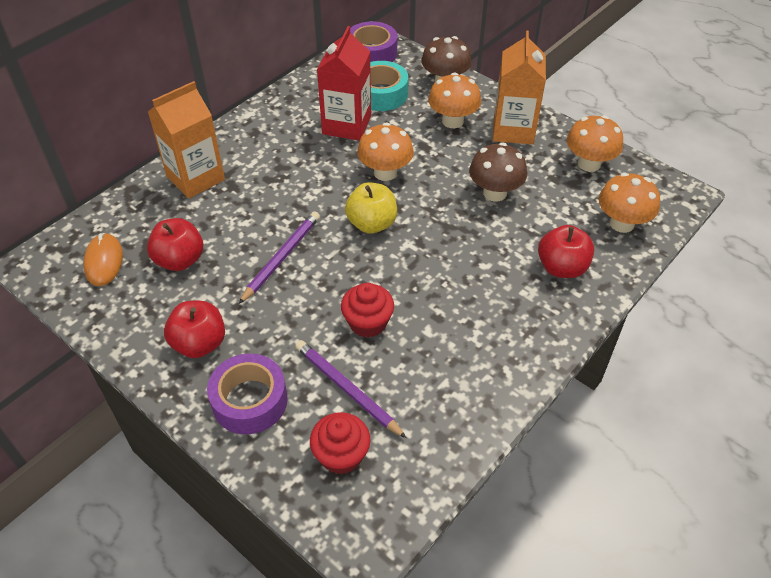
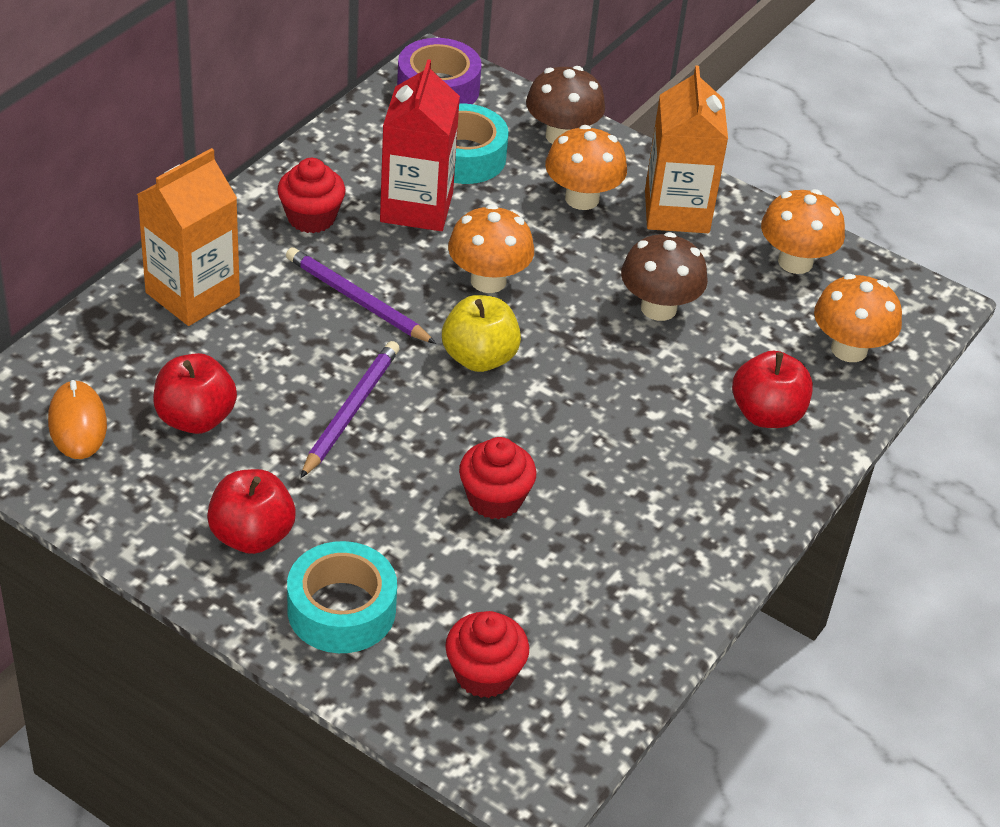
camera: 10 degrees left, 5 degrees down
purple tape [207,354,288,434] -> turquoise tape [287,541,397,653]
purple pencil [295,340,407,439] -> purple pencil moved to [286,247,436,344]
none -> red cupcake [277,158,345,233]

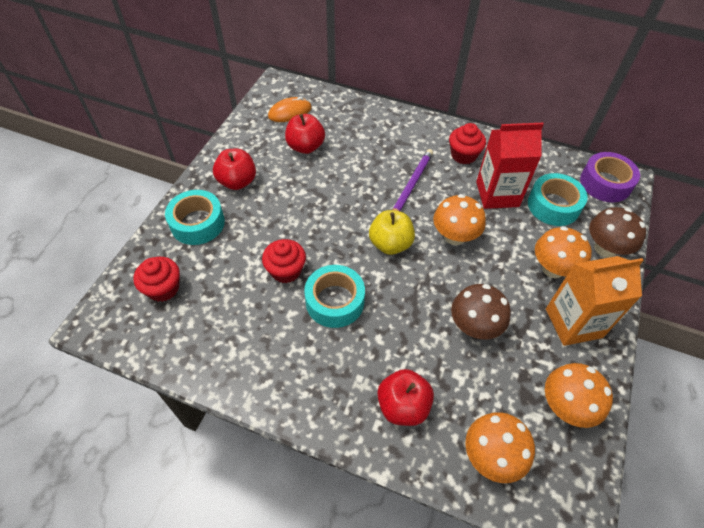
camera: 80 degrees right, 10 degrees up
orange carton [137,148,240,326] -> none
purple pencil [300,341,399,478] -> none
none -> turquoise tape [304,265,365,328]

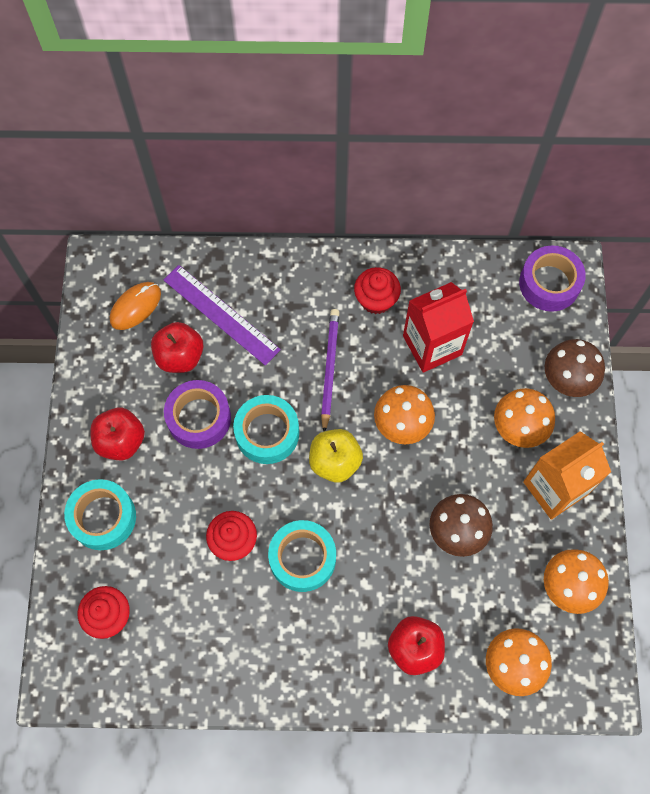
camera: 20 degrees left, 15 degrees up
turquoise tape [528,173,587,226] -> turquoise tape moved to [233,395,299,464]
none -> purple ruler [164,265,281,366]
none -> purple tape [164,380,231,449]

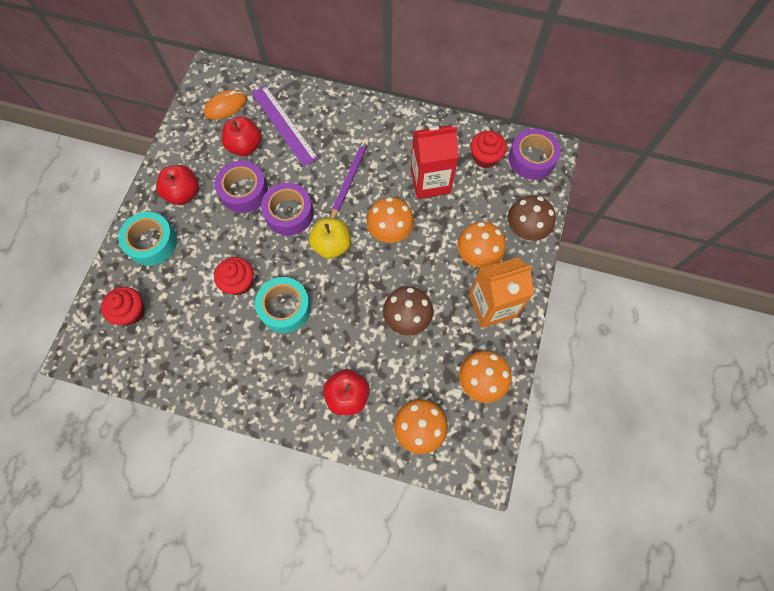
camera: 15 degrees right, 0 degrees up
turquoise tape [233,395,299,464] -> purple tape [261,183,314,236]
red cupcake [354,267,401,314] -> red cupcake moved to [471,131,507,168]

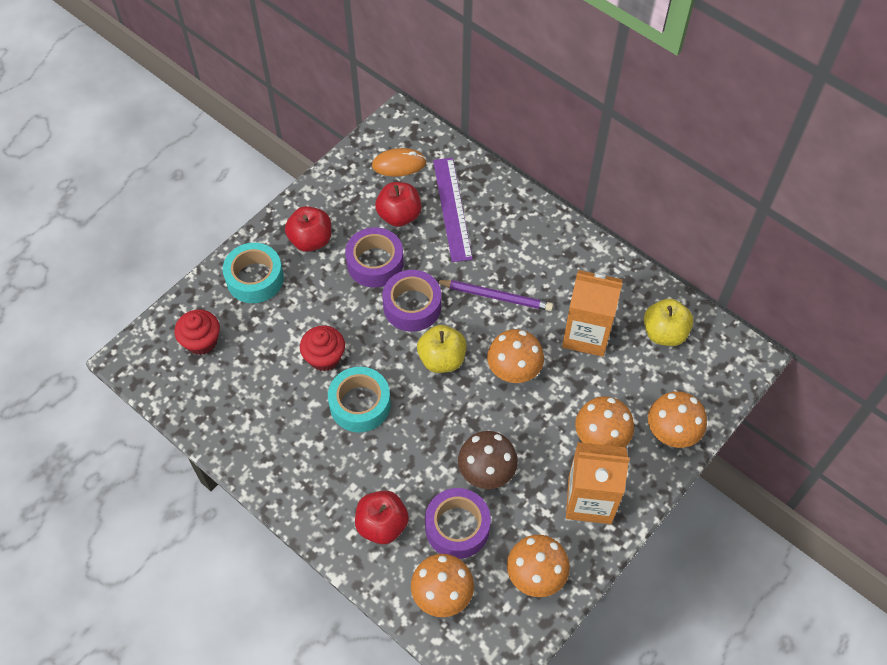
camera: 25 degrees right, 10 degrees down
purple pencil [330,139,369,218] -> purple pencil turned 60 degrees clockwise [436,280,553,311]
red carton [411,125,459,199] -> orange carton [562,270,622,357]
red cupcake [471,131,507,168] -> yellow apple [644,299,694,346]
brown mushroom [508,195,556,241] -> orange mushroom [648,391,707,448]
purple tape [509,128,561,180] -> purple tape moved to [425,488,491,559]

